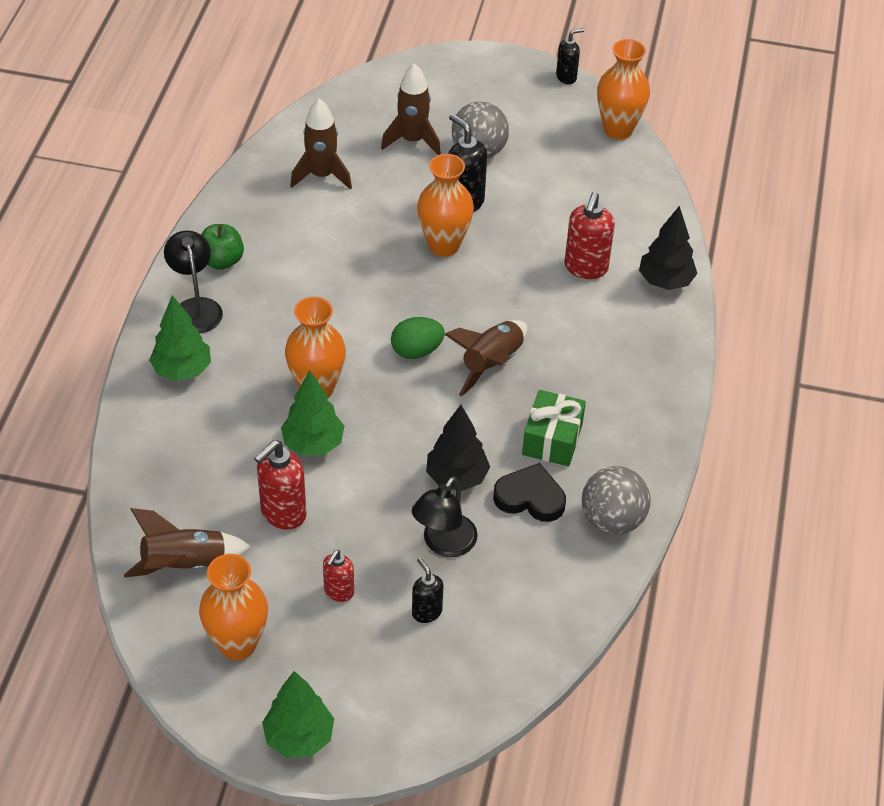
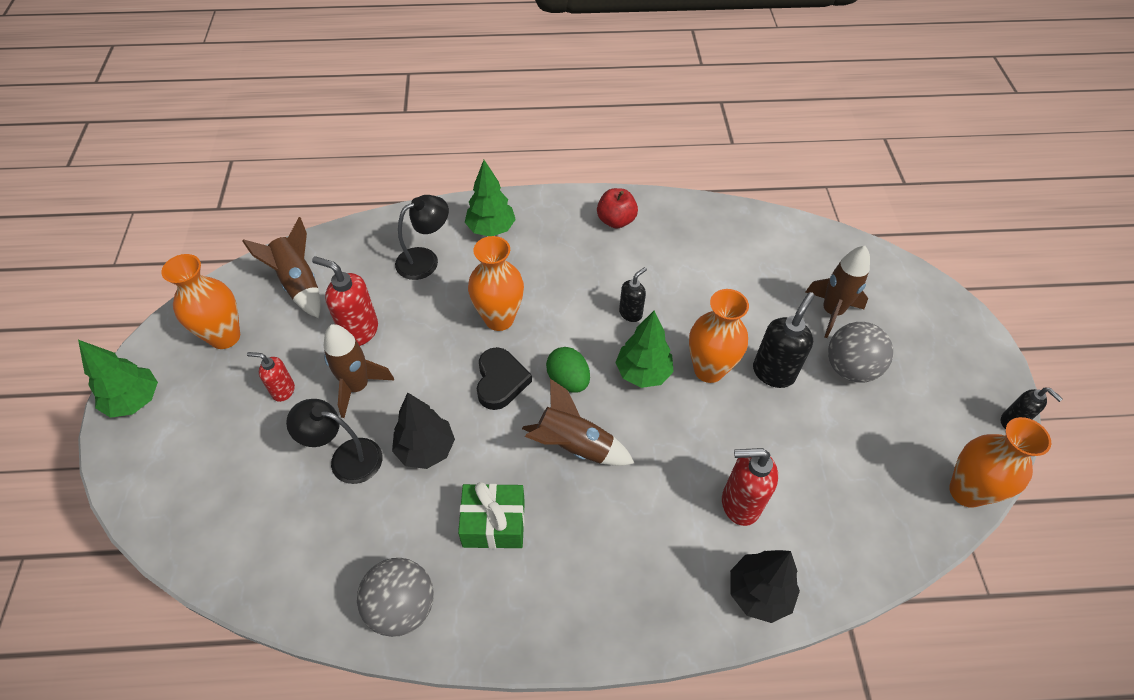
camera: 75 degrees right, 5 degrees up
black lamp [164,230,223,333] -> black lamp moved to [395,195,449,280]
green apple [201,224,244,270] -> red apple [597,188,638,229]
green tree [281,370,344,456] -> green tree moved to [615,311,674,388]
brown rocket [290,99,352,189] -> brown rocket moved to [324,324,394,418]
black soap dispenser [412,558,443,623] -> black soap dispenser moved to [619,267,647,322]
black heart [493,463,566,522] -> black heart moved to [477,347,532,410]

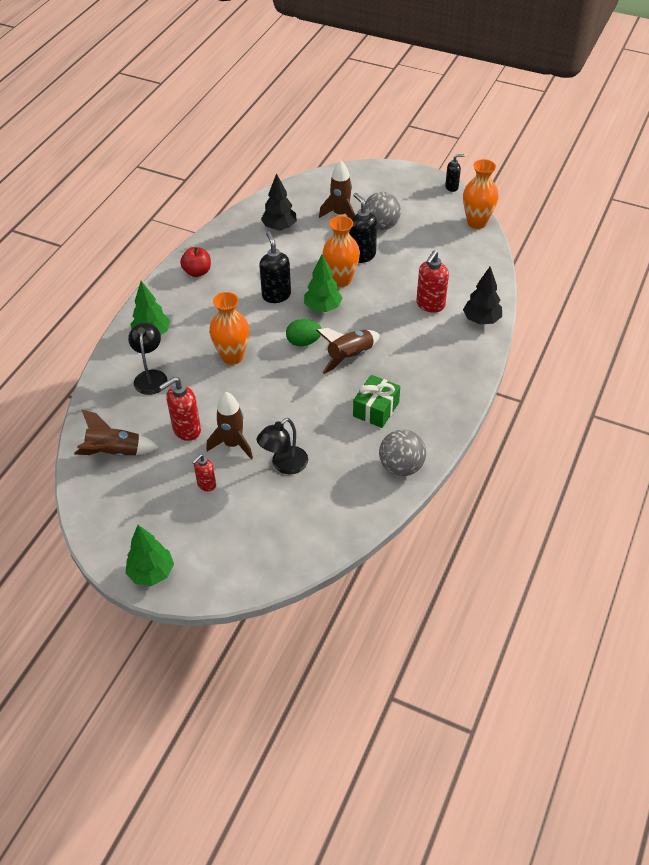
camera: 60 degrees left, 5 degrees down
orange vase [161,254,240,349] -> none
black tree [392,392,455,469] -> black tree moved to [261,173,297,231]
black heart [477,347,532,410] -> none
black soap dispenser [619,267,647,322] -> black soap dispenser [259,231,291,303], size x1.65

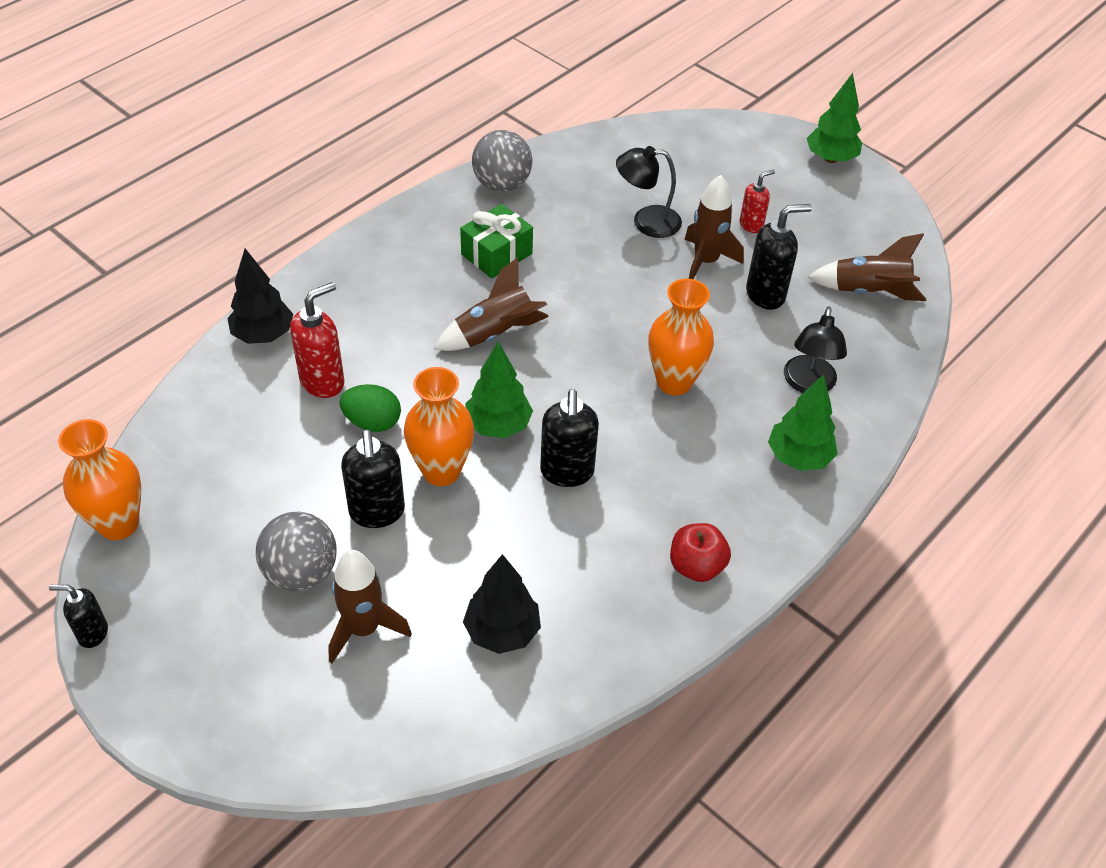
camera: 165 degrees left, 0 degrees up
red soap dispenser [159,377,201,441] -> black soap dispenser [746,204,812,310]
black lamp [257,418,308,475] -> black lamp turned 150 degrees counterclockwise [616,146,682,238]
green egg [286,319,322,346] -> green egg moved to [339,384,401,432]

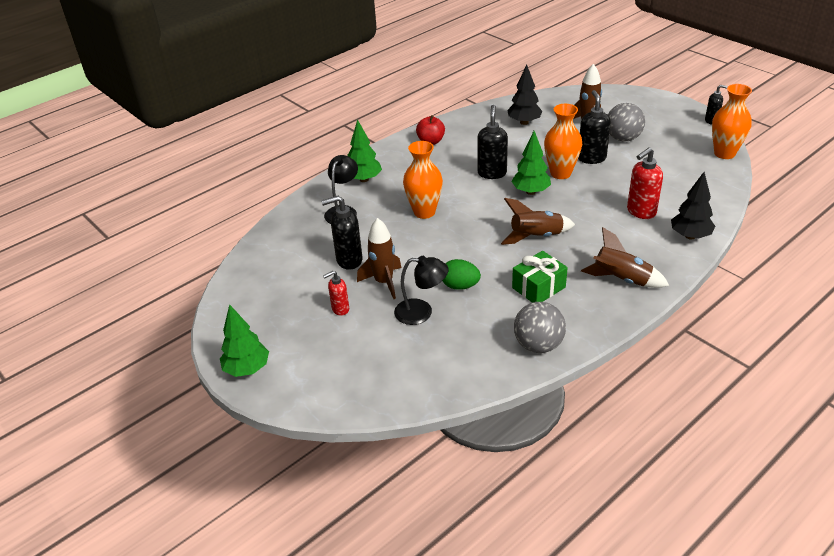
camera: 170 degrees left, 10 degrees down
green egg [339,384,401,432] -> green egg moved to [443,259,481,290]
brown rocket [808,233,926,301] -> brown rocket moved to [581,227,669,288]

